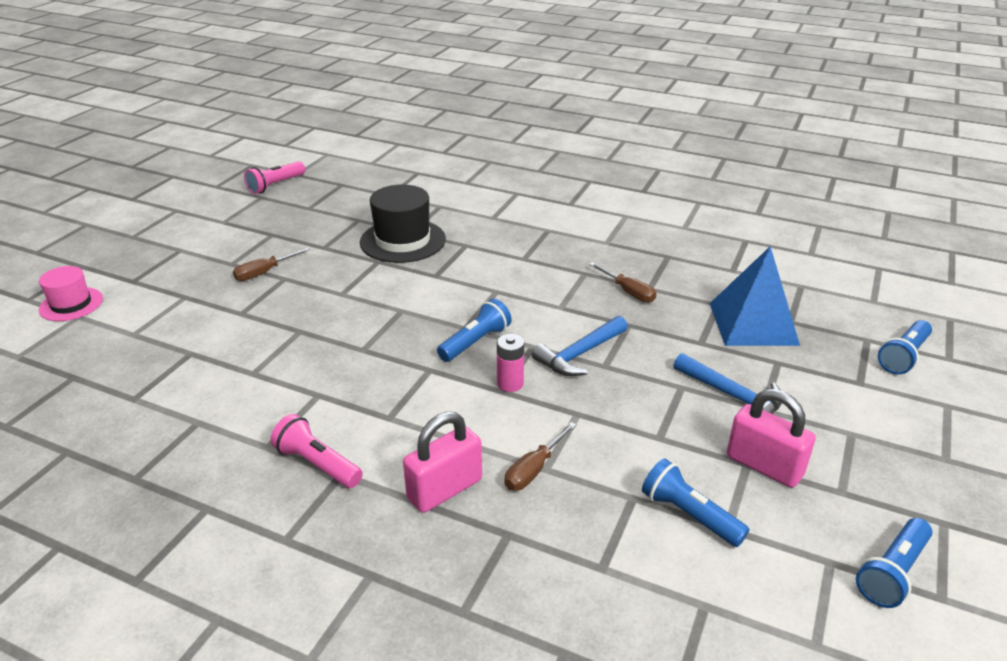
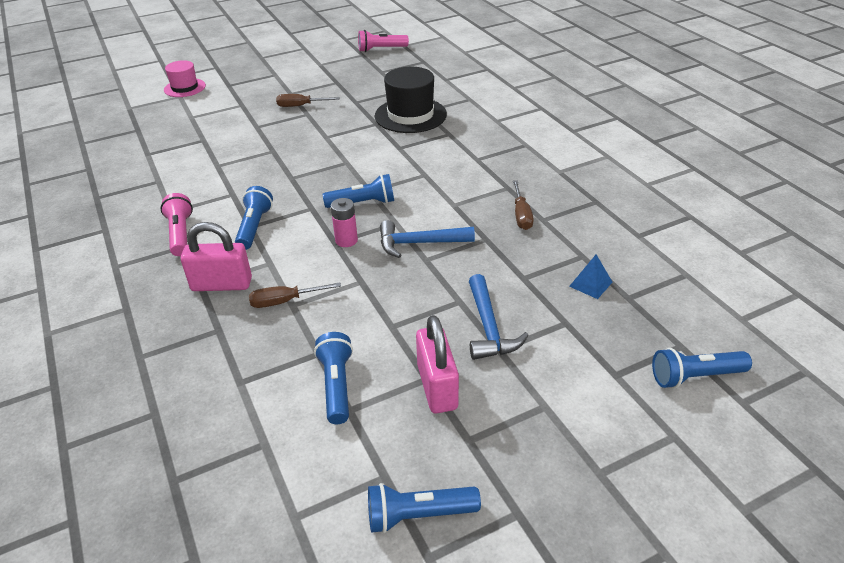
camera: 40 degrees right, 5 degrees up
blue pyramid [709,246,800,346] -> blue pyramid [569,254,612,299], size x0.43
none -> blue flashlight [235,186,273,250]

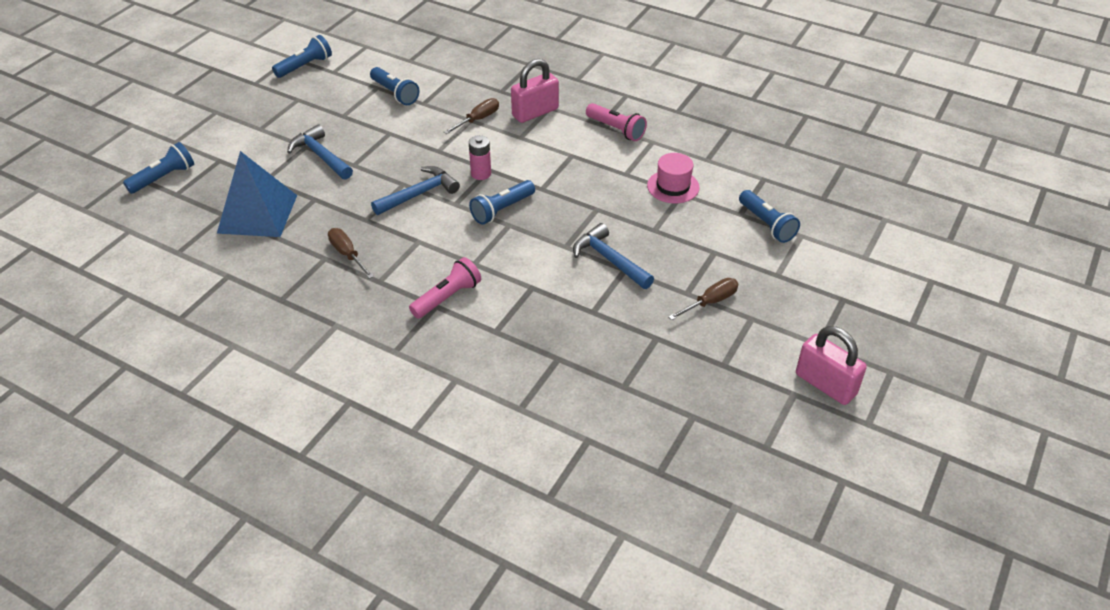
camera: 145 degrees right, 5 degrees up
pink hat [164,60,206,97] -> pink hat moved to [647,153,700,203]
blue flashlight [235,186,273,250] -> blue flashlight moved to [739,190,800,243]
pink flashlight [358,30,409,52] -> pink flashlight moved to [409,257,481,319]
black hat [375,67,447,133] -> none
pink padlock [416,315,459,413] -> pink padlock moved to [796,326,867,405]
blue pyramid [569,254,612,299] -> blue pyramid [217,151,297,237], size x2.32
none -> blue hammer [573,223,654,289]

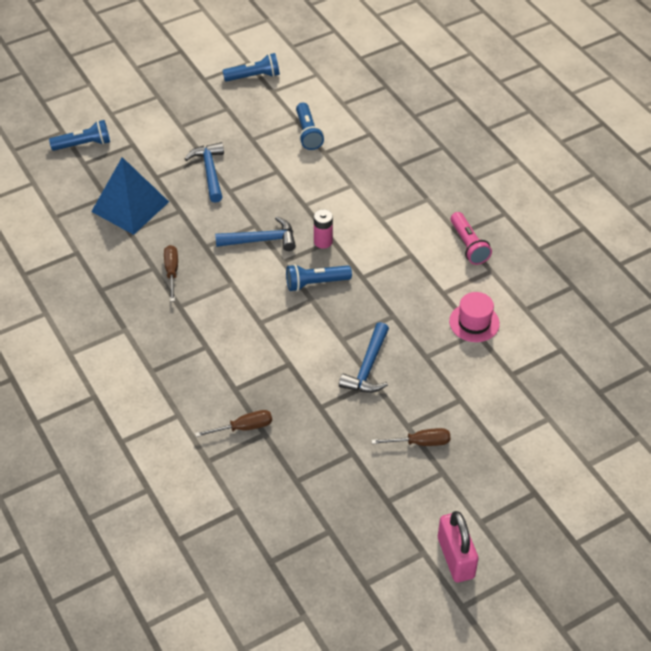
camera: 30 degrees right, 5 degrees up
pink flashlight [409,257,481,319] -> none
brown screwdriver [444,98,499,134] -> brown screwdriver moved to [195,410,272,437]
pink padlock [511,59,559,123] -> none
blue hammer [573,223,654,289] -> blue hammer turned 150 degrees counterclockwise [339,322,389,393]
blue flashlight [739,190,800,243] -> none

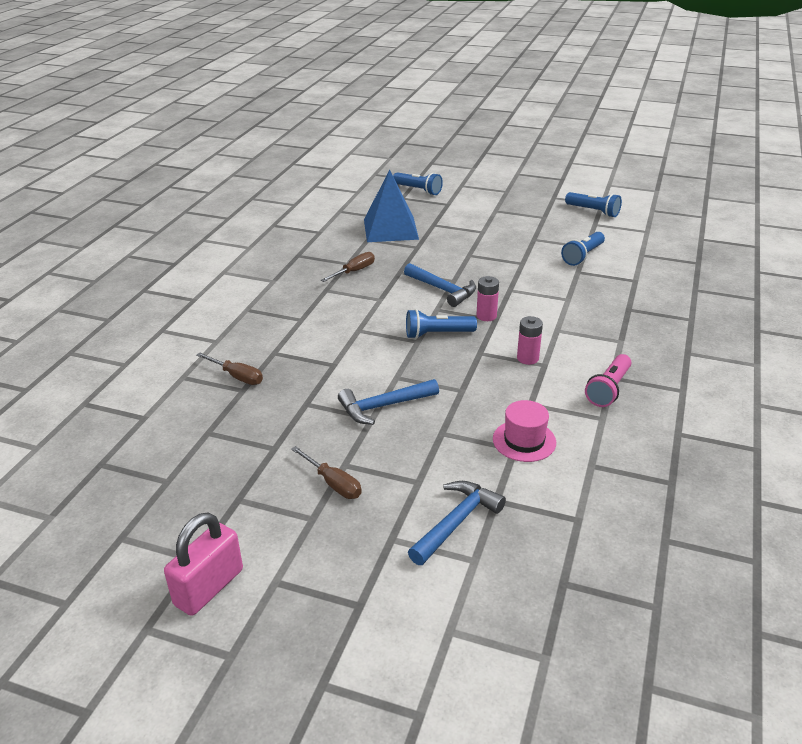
camera: 50 degrees right, 15 degrees down
blue hammer [185,142,224,203] -> blue hammer moved to [408,481,506,565]
blue flashlight [286,264,352,292] -> blue flashlight turned 45 degrees counterclockwise [406,309,477,339]
none -> pink battery [517,316,543,365]

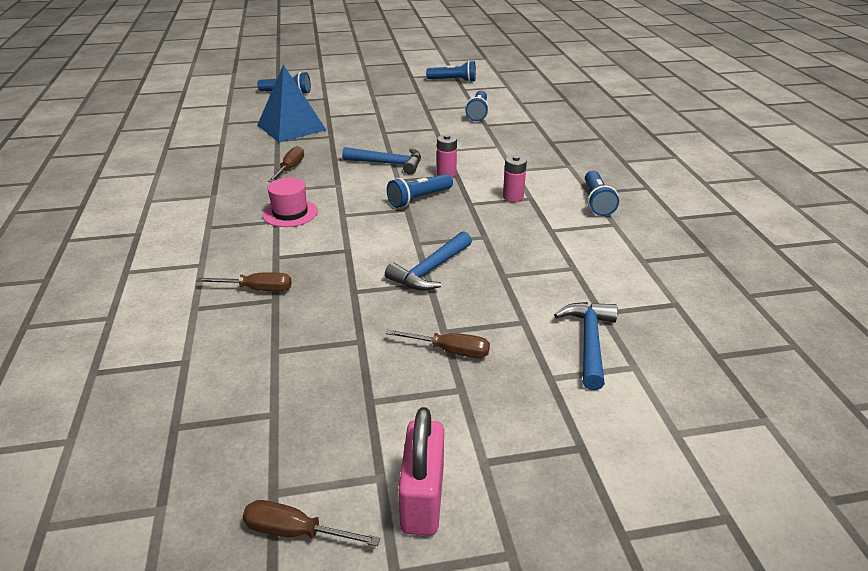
camera: 30 degrees left, 0 degrees up
pink hat [493,400,556,462] -> pink hat moved to [262,178,318,227]
pink flashlight [585,354,631,407] -> blue flashlight [585,170,619,216]
none -> brown screwdriver [243,500,380,546]

